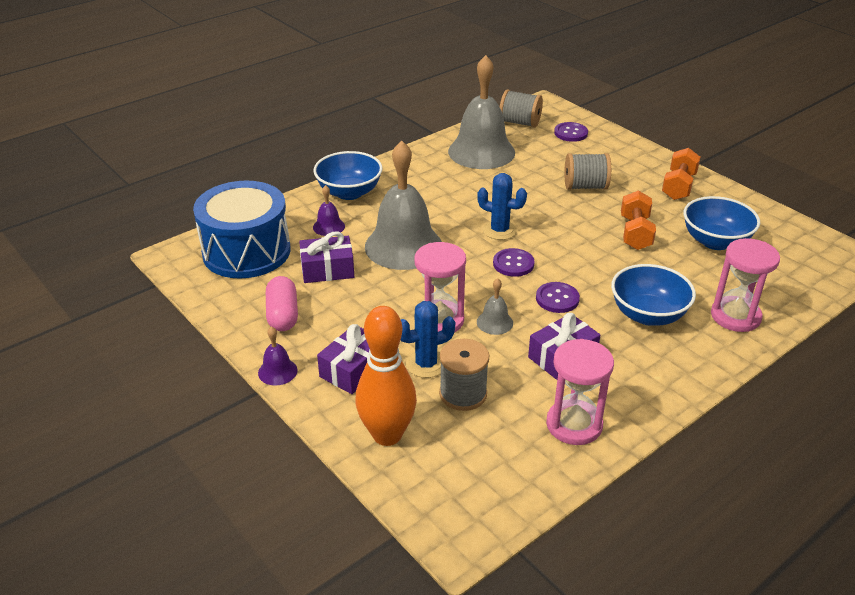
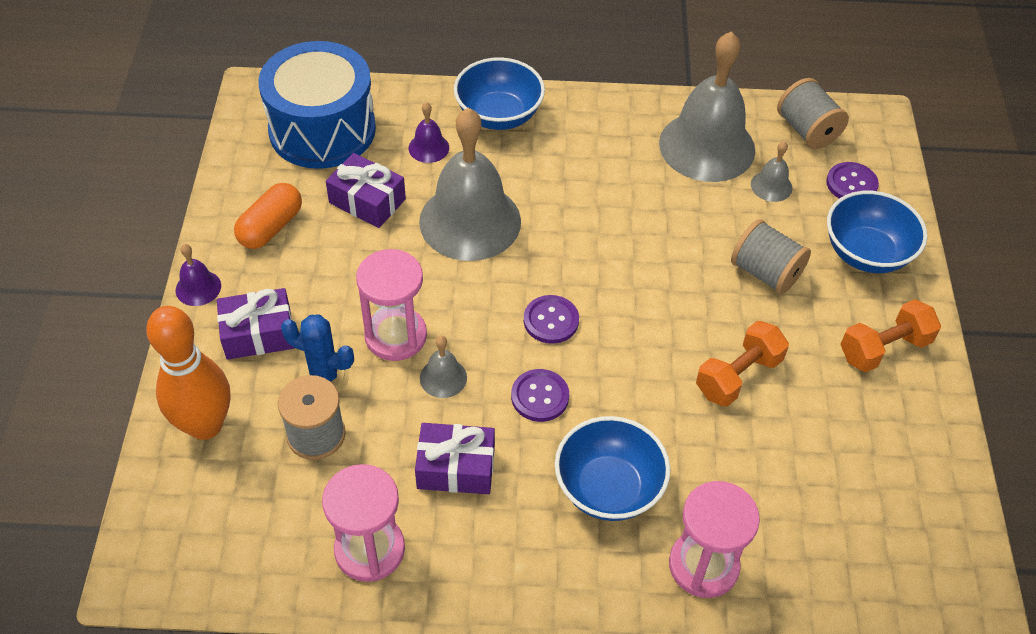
camera: 40 degrees right, 15 degrees up
pink capsule [266,276,298,331] -> orange capsule [234,183,302,249]
blue cactus [477,173,527,240] -> none
blue bowl [684,196,760,250] -> blue bowl moved to [827,191,927,273]
none -> grey bell [751,141,792,202]

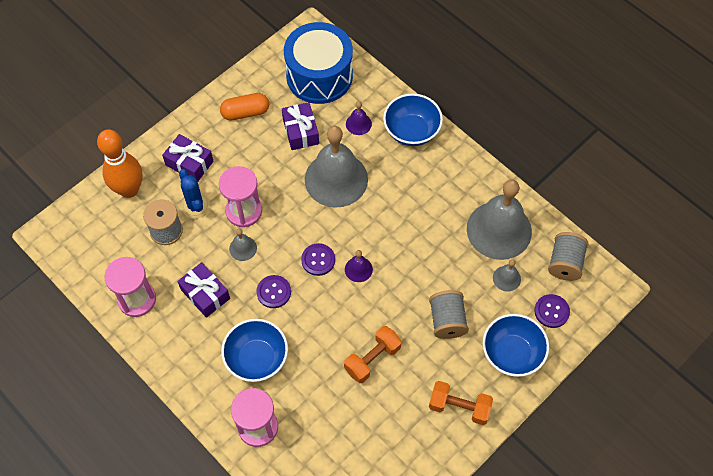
camera: 45 degrees right, 10 degrees up
purple bell [176,244,221,306] -> purple bell moved to [345,250,373,282]
orange dumbbell [696,321,789,407] -> orange dumbbell turned 45 degrees counterclockwise [344,326,402,383]

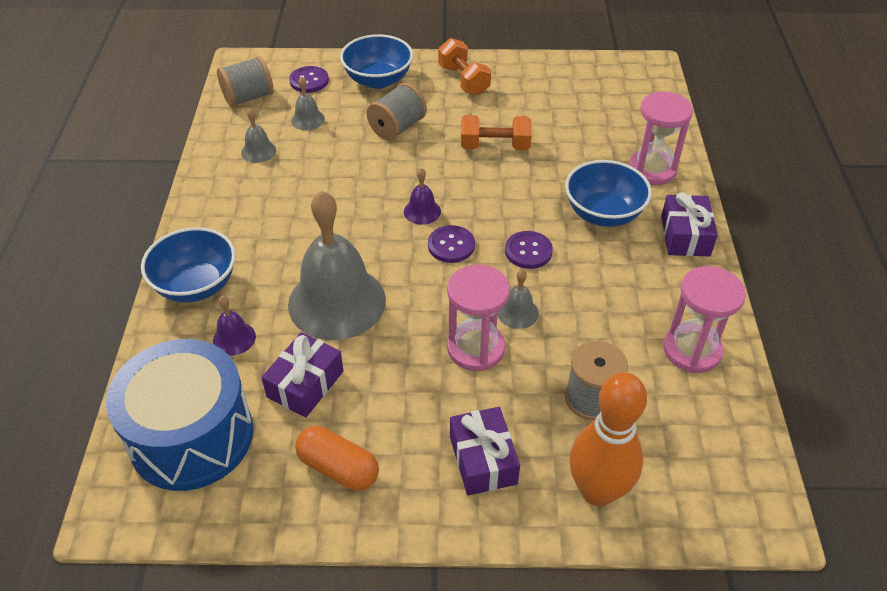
camera: 135 degrees left, 15 degrees down
purple gift [177,262,230,318] -> purple gift moved to [661,192,718,256]
blue cactus [179,169,210,219] -> none
grey bell [467,180,532,260] -> grey bell [241,108,276,163], size x0.42

